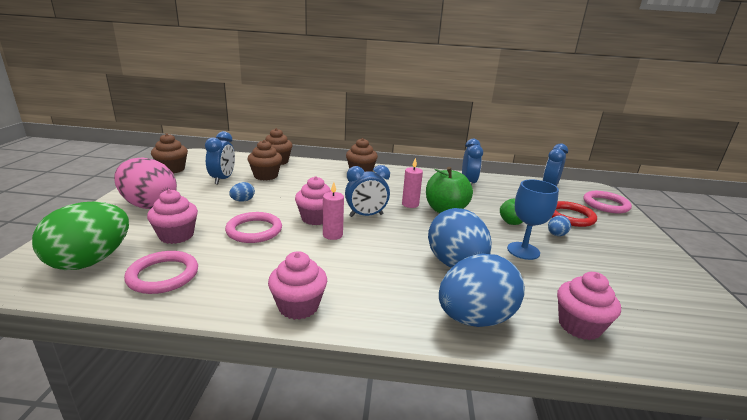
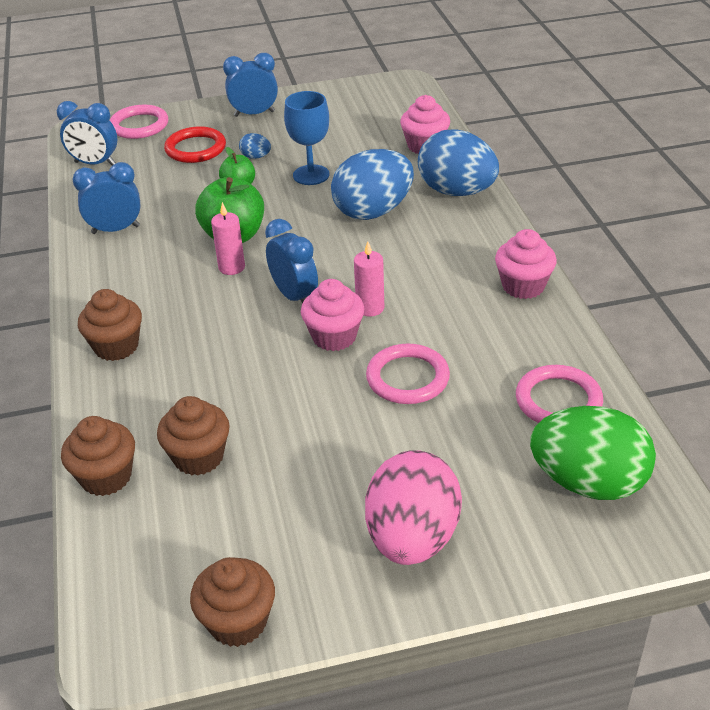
camera: 105 degrees left, 15 degrees up
pink cupcake [147,189,198,244] -> none
blue clock [205,131,235,184] -> blue clock moved to [223,53,278,117]
blue egg [229,182,255,202] -> none

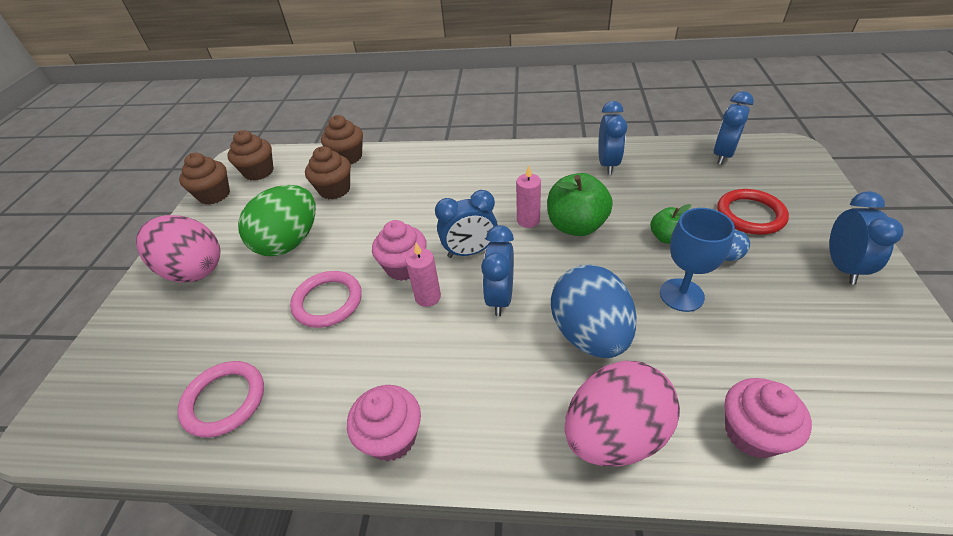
camera: 110 degrees right, 5 degrees up
brown cupcake [78,289,142,361] -> brown cupcake moved to [227,130,274,181]
pink ring [110,105,168,139] -> none
blue egg [418,129,499,196] -> pink egg [565,361,680,466]
green egg [530,406,656,500] -> green egg moved to [238,185,316,256]
none -> blue clock [481,225,514,316]

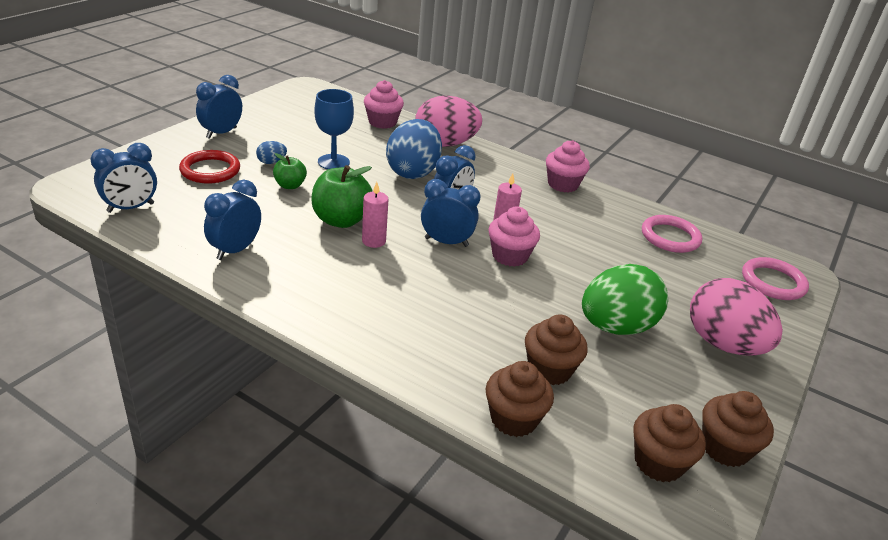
camera: 160 degrees left, 10 degrees down
pink ring [290,271,362,328] -> pink ring moved to [742,257,809,300]

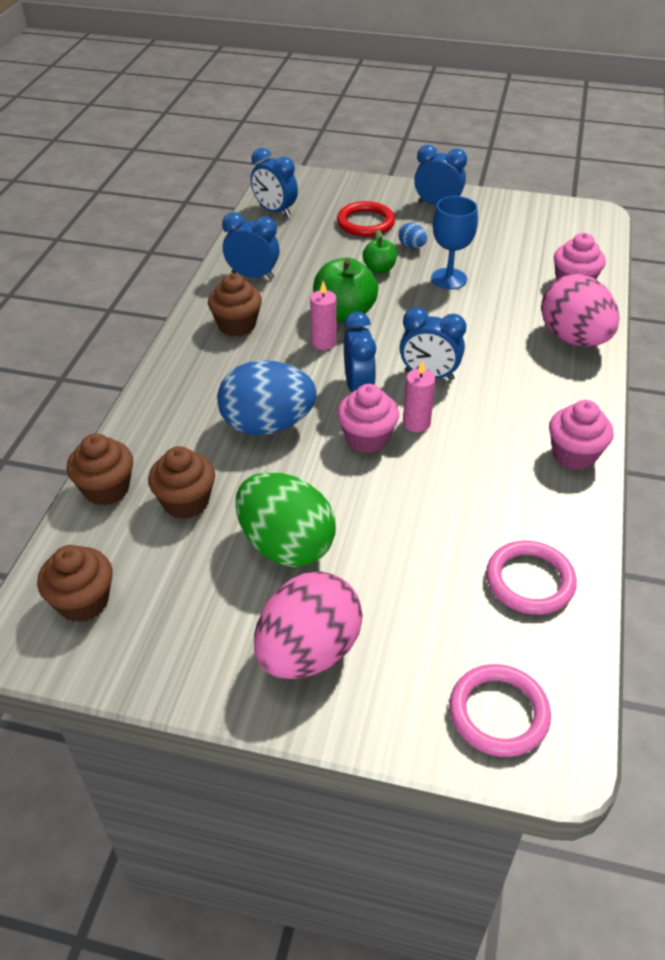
camera: 75 degrees right, 10 degrees up
blue egg [386,119,442,179] -> blue egg moved to [217,360,317,435]
brown cupcake [702,391,774,467] -> brown cupcake moved to [208,273,262,337]

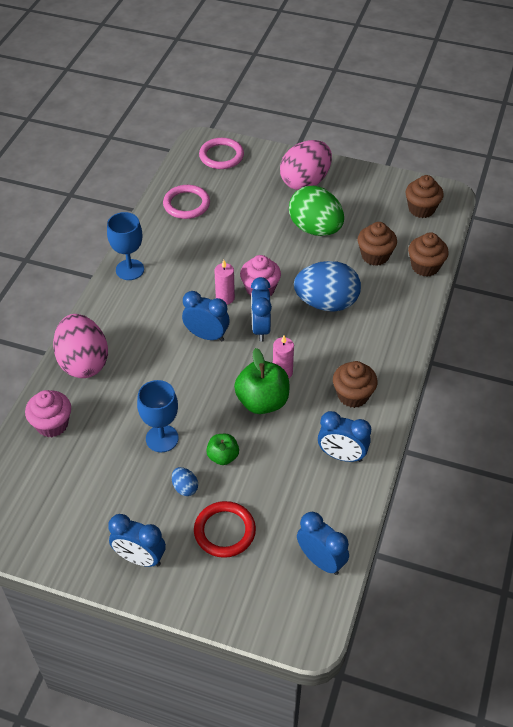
camera: 175 degrees left, 5 degrees up
pink cupcake [549,400,613,470] -> blue goblet [107,212,144,280]

